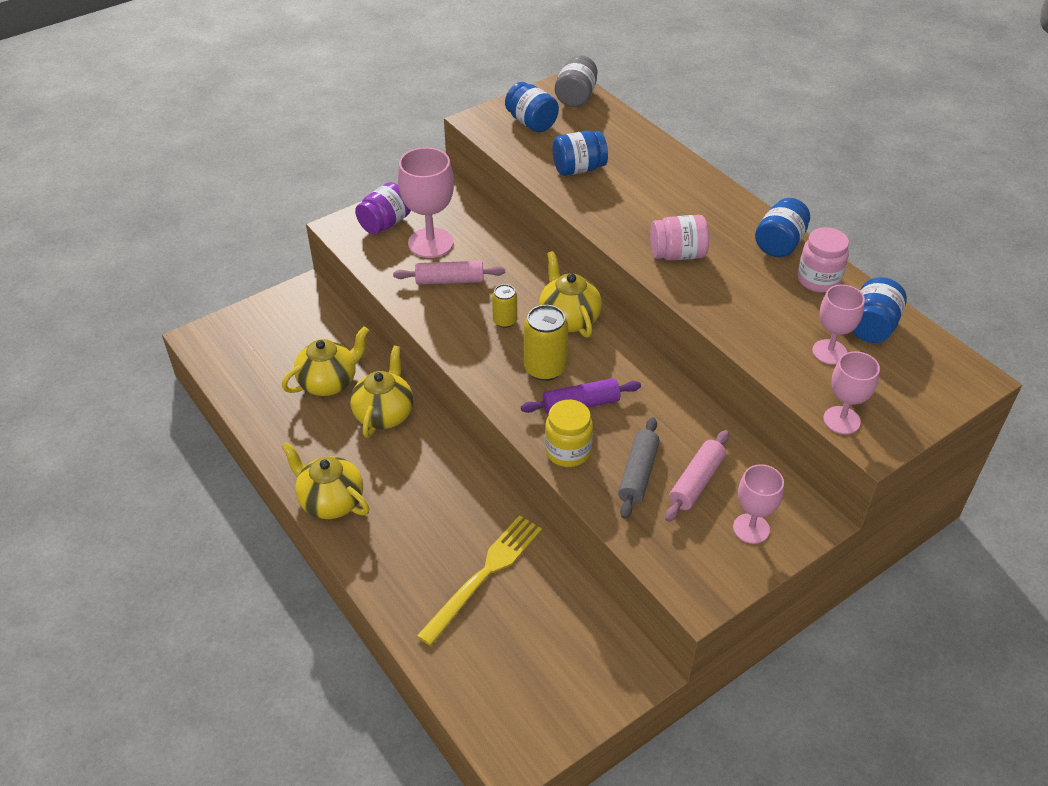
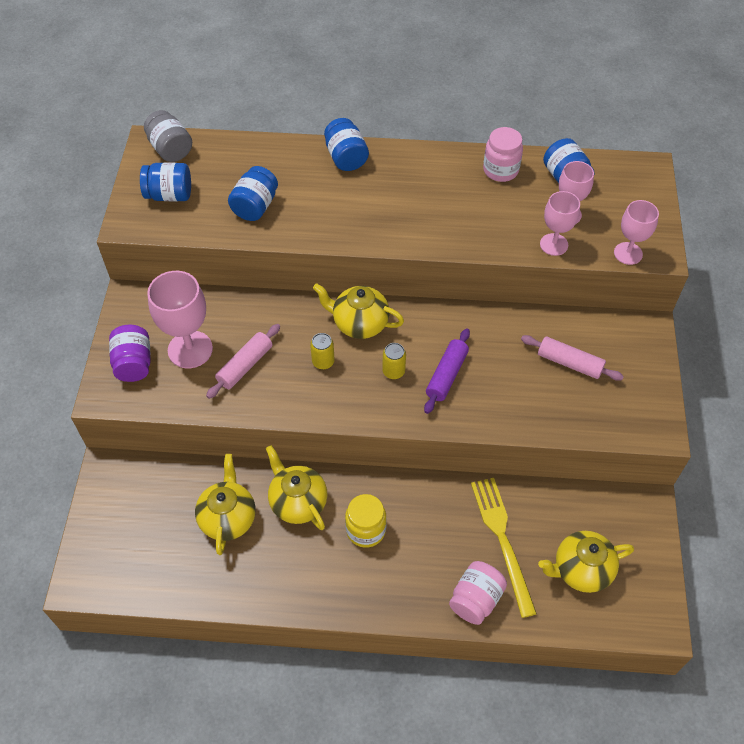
camera: 50 degrees left, 10 degrees up
yellow teapot [281,442,370,519] -> yellow teapot moved to [538,531,634,593]
yellow can [524,305,568,381] -> yellow can [382,343,406,379], size x0.59
yellow jar [545,400,593,467] -> yellow jar moved to [345,494,387,548]
grey rolling pin [618,417,660,519] -> none
pink jar [650,215,709,260] -> pink jar moved to [449,561,507,625]
pink rolling pin [665,430,729,522] -> pink rolling pin turned 45 degrees counterclockwise [521,335,624,381]
pink goblet [733,464,784,544] -> pink goblet moved to [540,191,580,256]
blue jar [755,198,810,257] -> blue jar moved to [324,118,369,171]

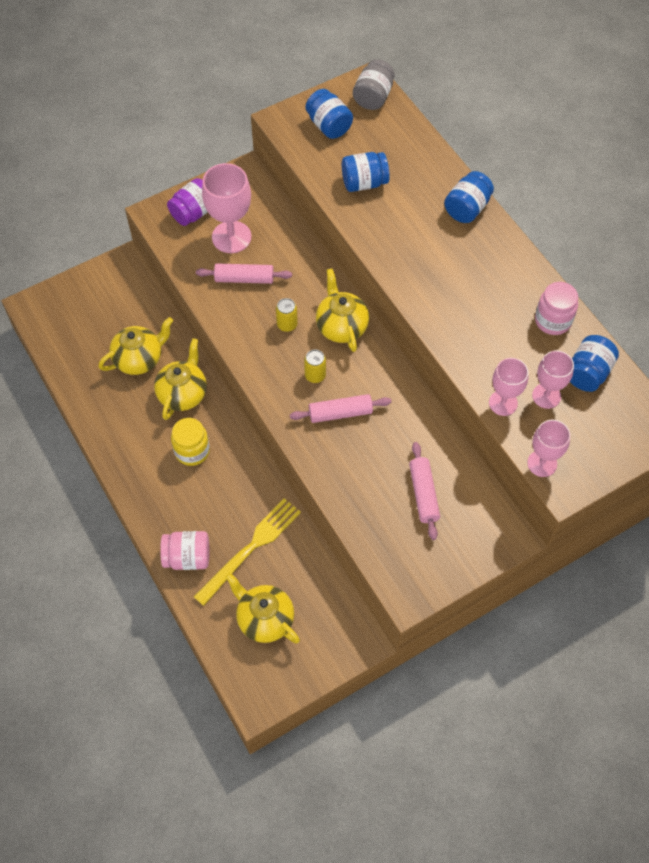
camera: 55 degrees right, 5 degrees up
purple rolling pin [424,329,470,414] -> pink rolling pin [290,394,392,423]

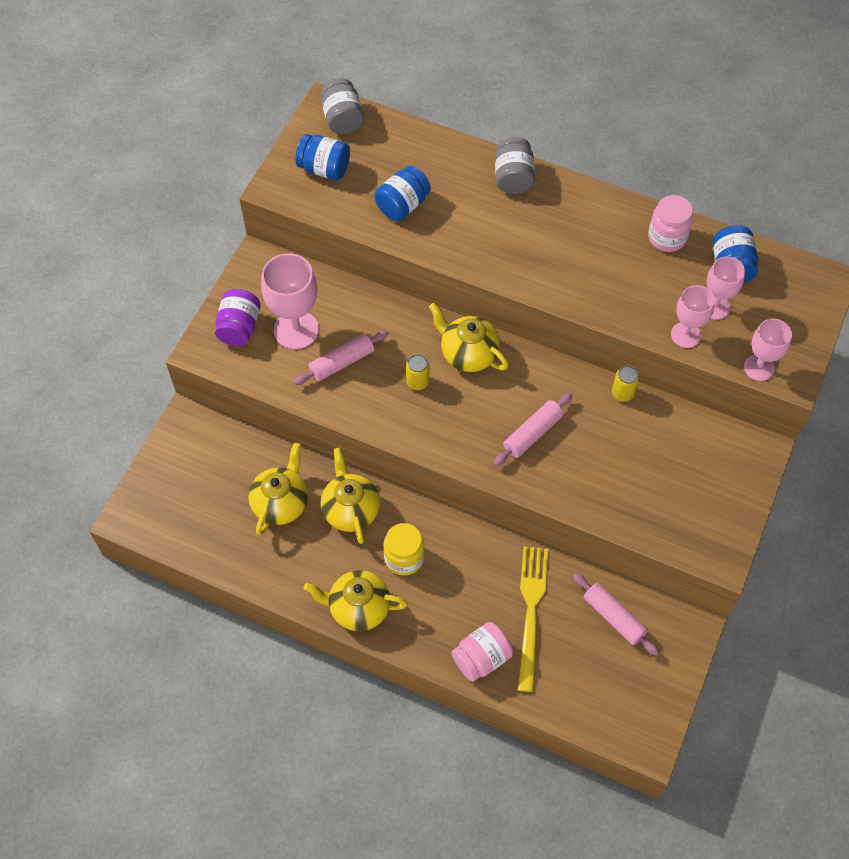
camera: 35 degrees left, 0 degrees up
yellow teapot [225,573,300,644] -> yellow teapot moved to [304,570,408,631]
yellow can [304,350,326,383] -> yellow can moved to [612,366,639,402]
pink rolling pin [409,442,440,540] -> pink rolling pin moved to [573,573,659,656]
blue jar [444,171,494,223] -> grey jar [495,137,535,194]

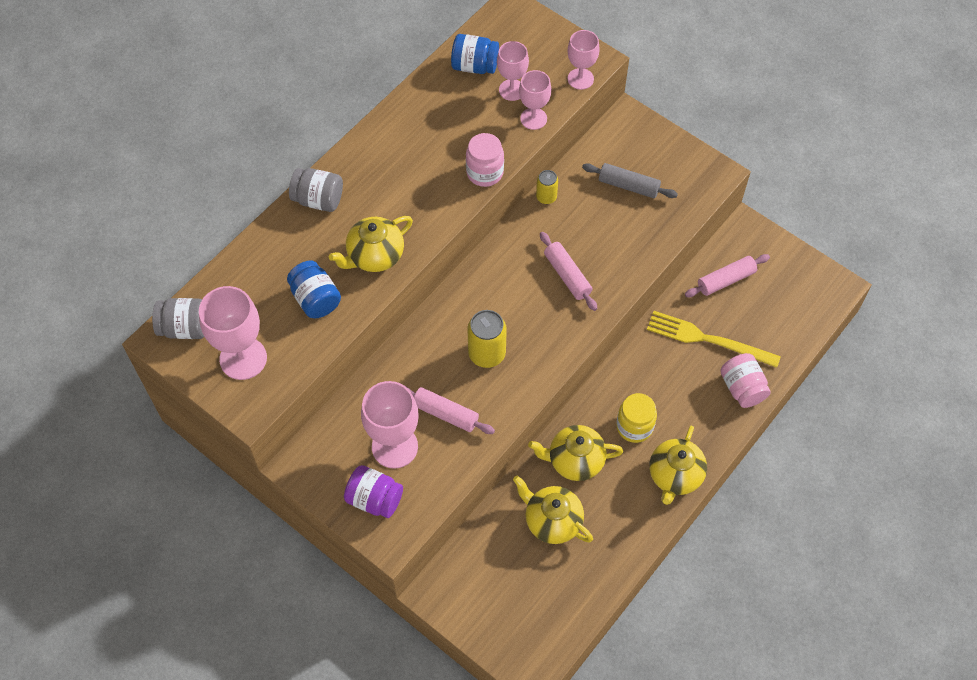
camera: 75 degrees left, 0 degrees up
pink rolling pin [293,330,389,385] -> pink rolling pin turned 45 degrees counterclockwise [407,387,495,434]
blue jar [295,134,350,180] -> pink goblet [199,286,267,380]
yellow can [406,354,430,390] -> yellow can [467,310,507,368], size x1.68
yellow teapot [429,303,508,372] -> yellow teapot moved to [329,216,413,272]
pink jar [648,195,693,252] -> pink jar moved to [466,133,504,187]
none -> grey rolling pin [582,163,678,198]

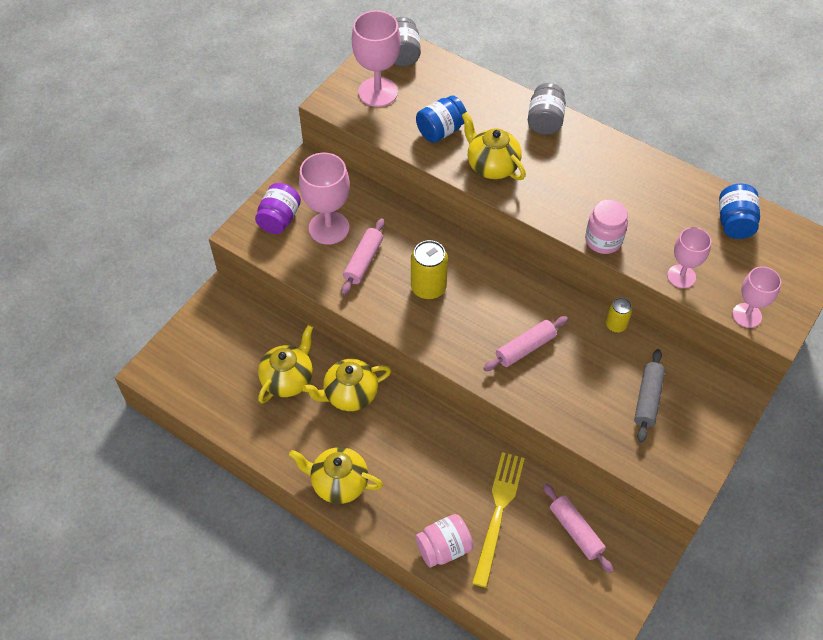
camera: 85 degrees right, 5 degrees down
pink goblet [497,41,529,101] -> none
yellow teapot [528,425,623,481] -> yellow teapot turned 105 degrees counterclockwise [302,359,391,411]
yellow jar [616,393,657,443] -> none

